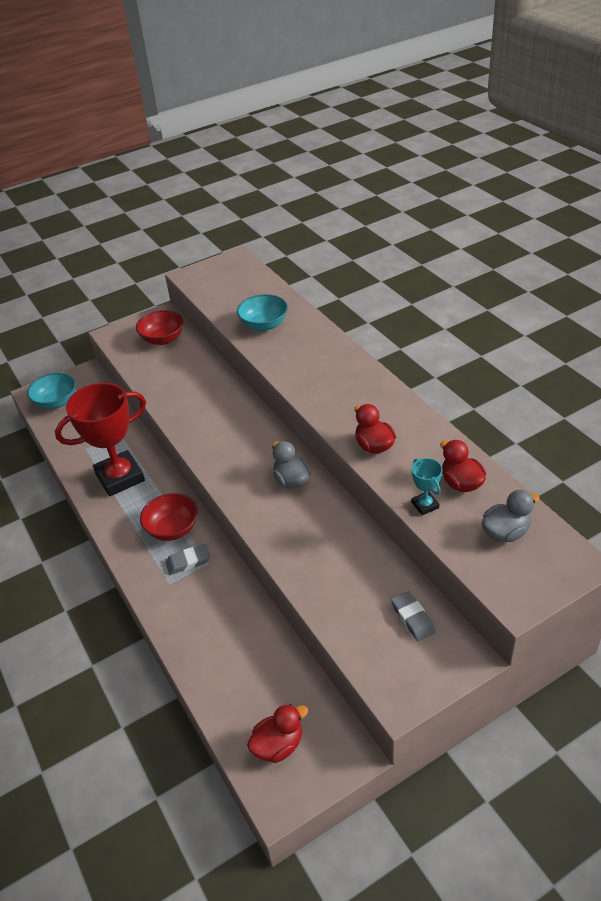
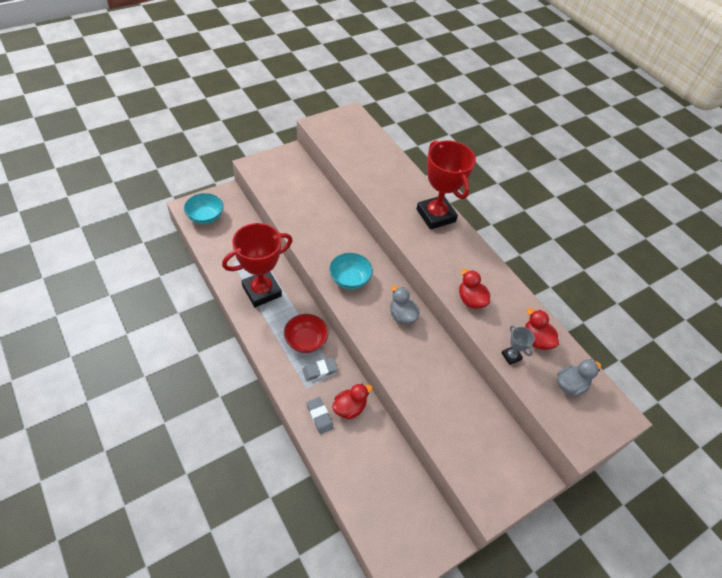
camera: 10 degrees left, 10 degrees up
red bowl [136,310,184,345] -> none
turquoise bowl [237,294,288,331] -> turquoise bowl moved to [329,253,373,290]
red duck [247,704,308,763] -> red duck moved to [332,384,373,419]
grey eraser [391,591,436,641] -> grey eraser moved to [306,397,334,434]
turquoise trophy [412,458,443,515] -> grey trophy [502,325,535,365]
none -> red trophy [417,141,476,230]

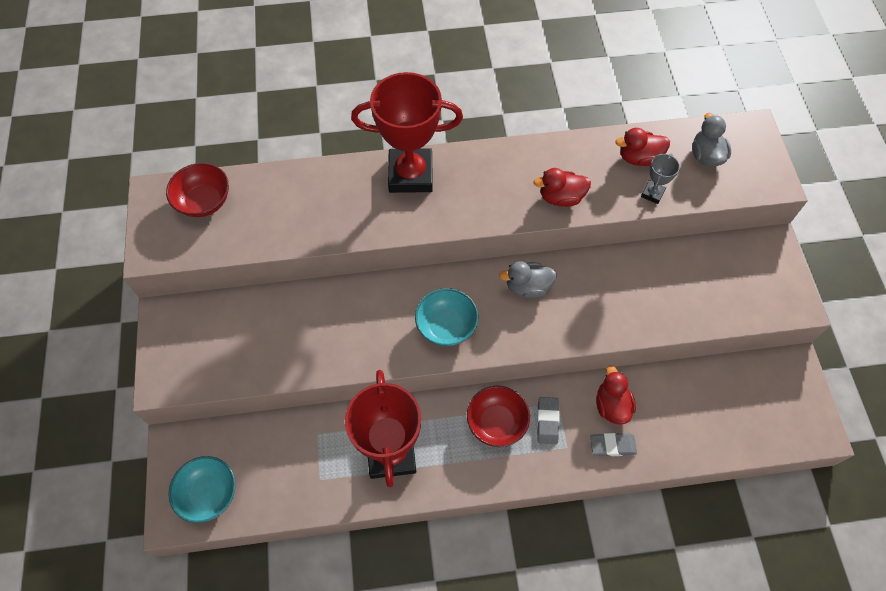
camera: 60 degrees left, 10 degrees up
grey trophy [502,325,535,365] -> grey trophy turned 60 degrees counterclockwise [641,153,680,204]
none -> red bowl [166,163,229,217]

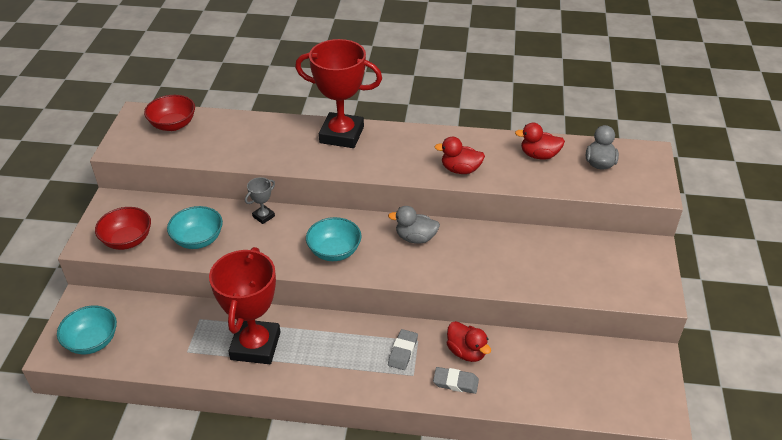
camera: 15 degrees right, 20 degrees down
red bowl [467,386,530,447] -> red bowl moved to [95,207,151,250]
red duck [596,365,636,424] -> red duck turned 135 degrees clockwise [447,321,491,362]
grey trophy [641,153,680,204] -> grey trophy moved to [245,177,275,224]
none -> turquoise bowl [167,206,223,249]

